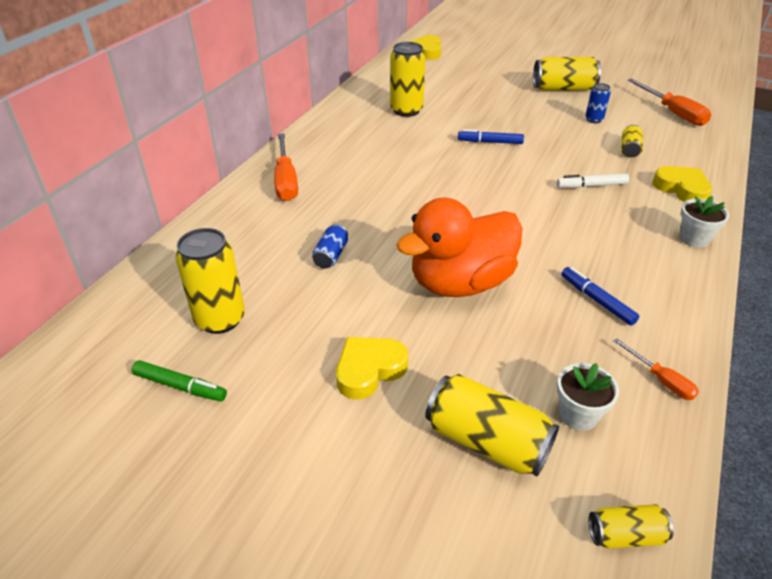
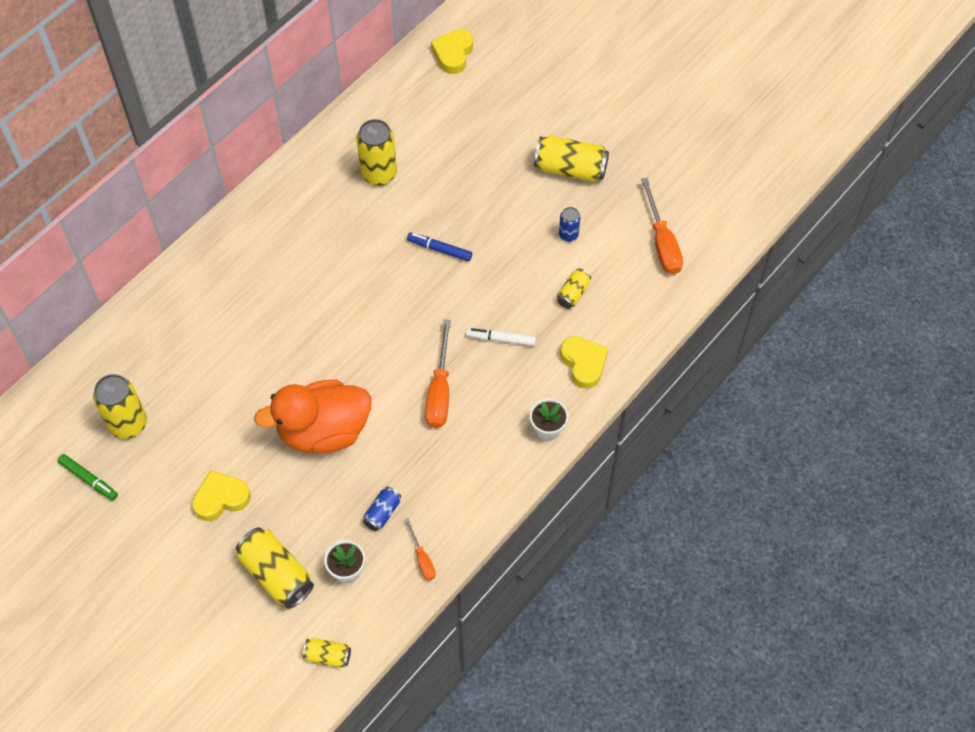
camera: 15 degrees right, 20 degrees up
orange screwdriver [274,133,298,201] -> orange screwdriver moved to [425,319,451,428]
blue can [312,224,348,269] -> blue can moved to [363,486,401,531]
blue marker [561,267,639,326] -> none

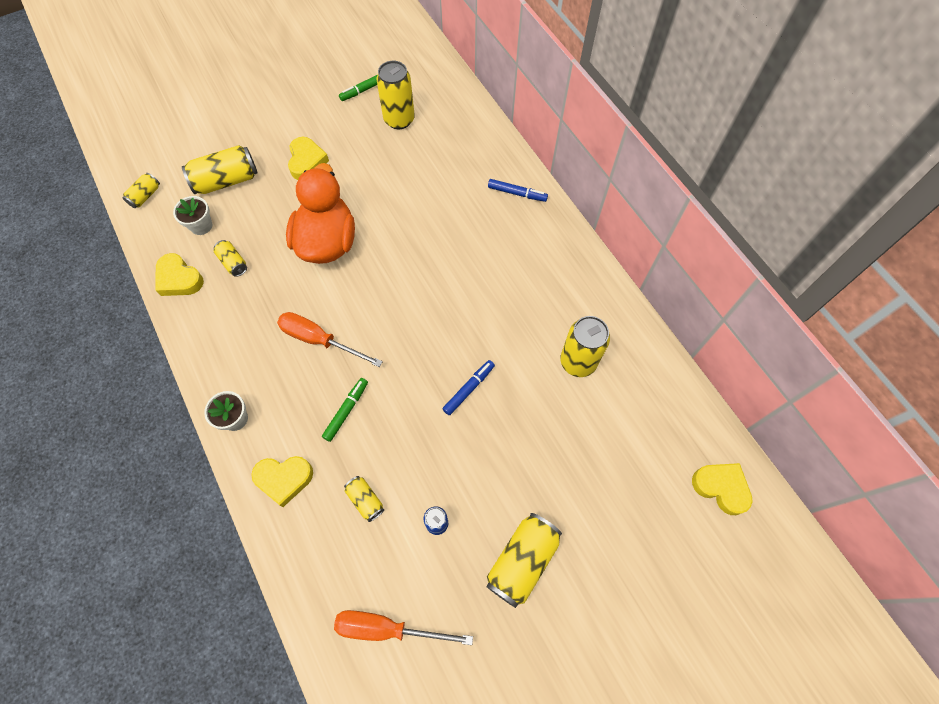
camera: 110 degrees right, 5 degrees up
blue can [363,486,401,531] -> yellow can [214,240,247,277]
orange screwdriver [405,518,436,581] -> yellow heart [155,253,204,296]
white marker [466,328,536,346] -> green marker [322,378,368,442]
none -> blue marker [488,179,548,202]

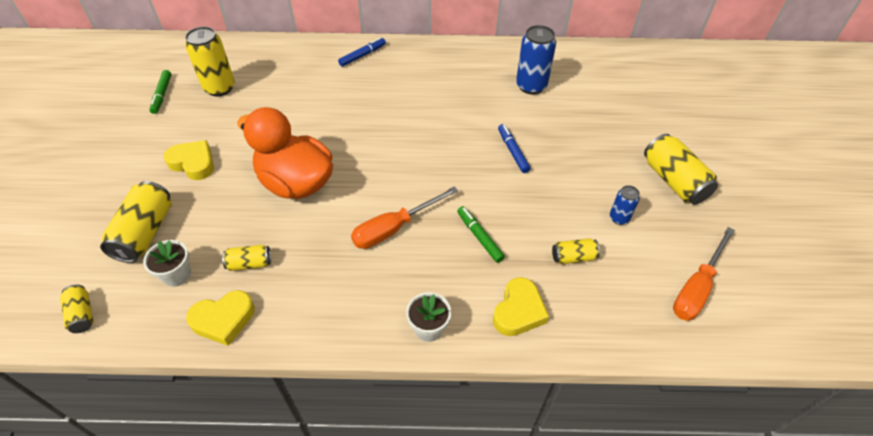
camera: 60 degrees left, 15 degrees down
yellow can [560,316,610,377] -> blue can [516,25,556,95]
yellow heart [692,463,753,515] -> none

